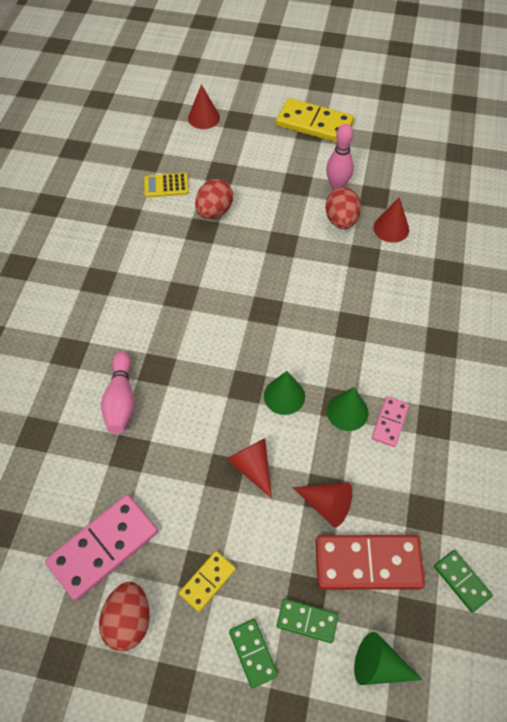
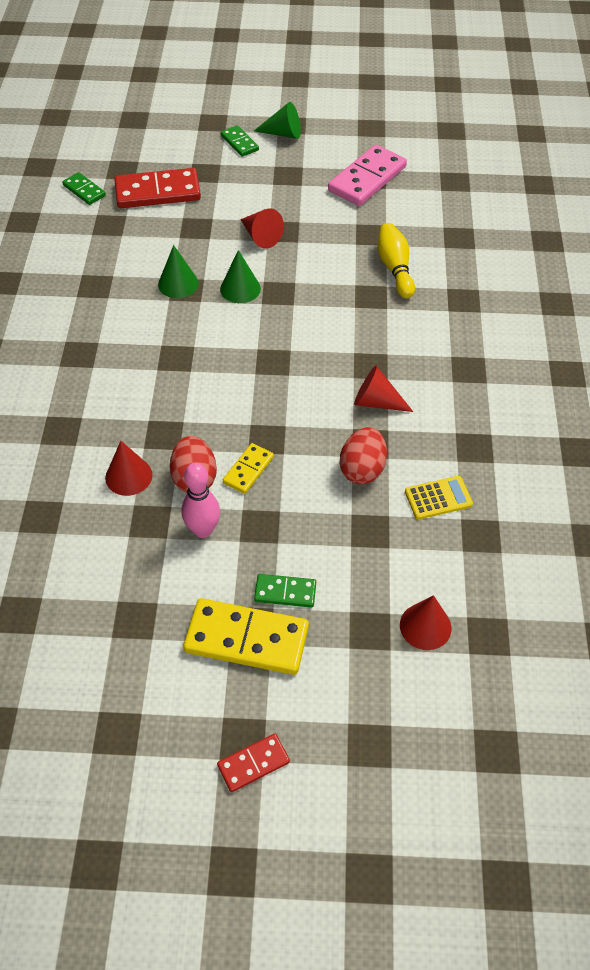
camera: 170 degrees right, 5 degrees down
red egg [99,582,150,651] -> none
pink bowling pin [101,351,135,434] -> yellow bowling pin [377,223,415,299]
yellow domino [179,551,236,612] -> yellow domino moved to [223,443,274,494]
green domino [277,598,339,643] -> green domino moved to [254,574,316,608]
red cone [292,482,352,527] -> red cone moved to [354,366,413,412]
green cone [354,632,422,685] -> green cone moved to [254,102,301,139]
pink domino [372,396,409,447] -> none
none -> red domino [217,733,290,792]

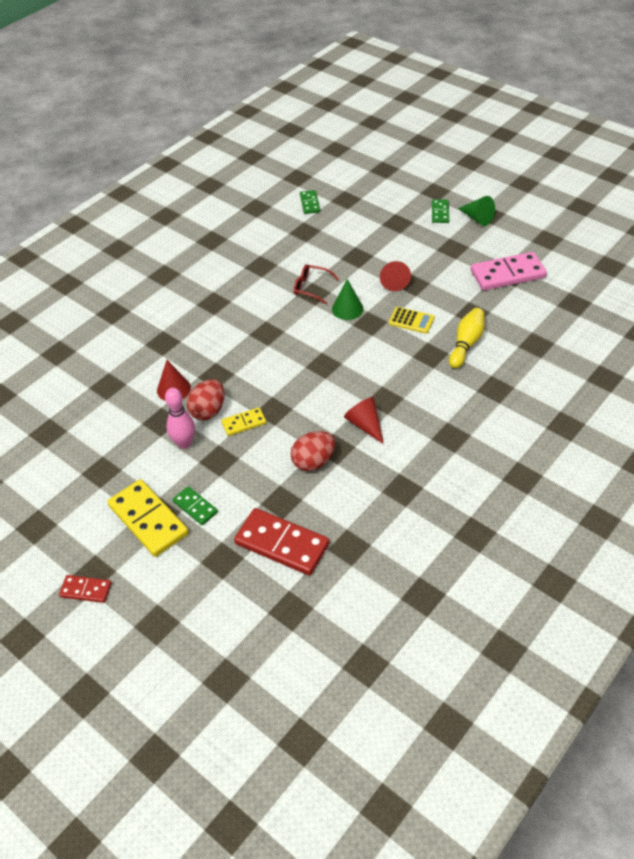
camera: 40 degrees right, 5 degrees down
red domino [114,168,201,208] -> red domino moved to [234,508,330,575]
green cone [158,245,199,298] -> red glasses [294,264,339,304]
red cone [400,595,452,650] -> none
yellow calculator [405,476,473,519] -> yellow calculator moved to [389,307,435,334]

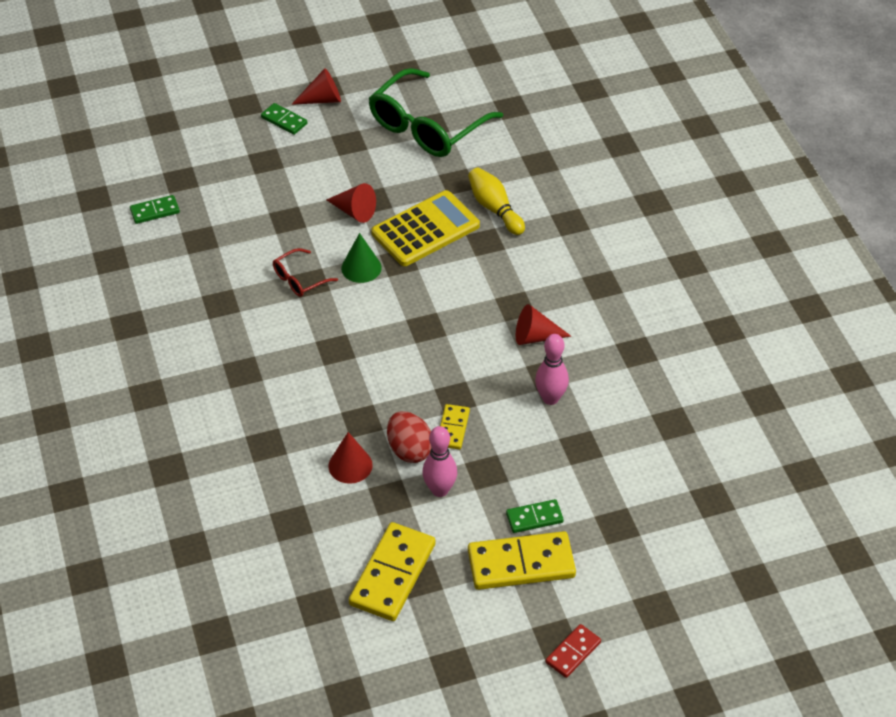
camera: 60 degrees left, 0 degrees up
red domino [234,508,330,575] -> none
red egg [291,431,335,471] -> pink bowling pin [535,334,569,405]
green domino [300,190,320,214] -> green domino turned 45 degrees counterclockwise [130,195,180,224]
yellow calculator [389,307,435,334] -> yellow calculator [371,190,480,266], size x1.91
green cone [458,196,495,226] -> red cone [291,68,341,105]
pink domino [471,252,547,291] -> green glasses [369,68,503,157]
none -> yellow domino [349,522,435,621]

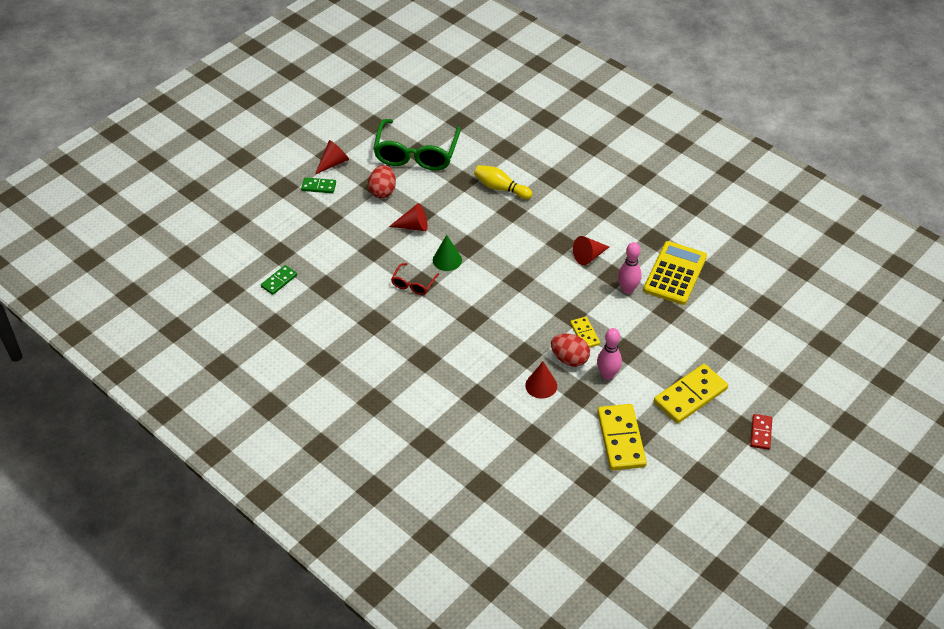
camera: 30 degrees left, 0 degrees up
yellow calculator [371,190,480,266] -> yellow calculator moved to [643,241,707,305]
green domino [506,499,564,533] -> none
none -> red egg [368,165,396,198]

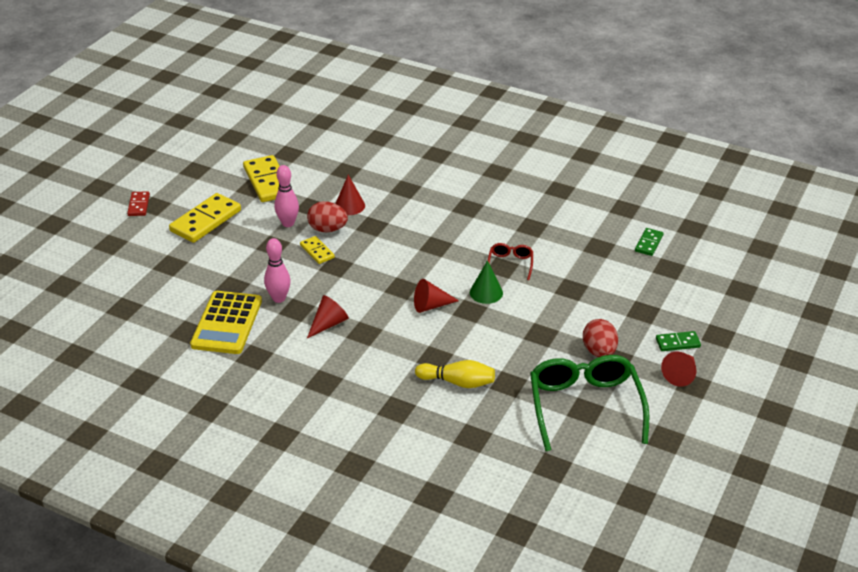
camera: 165 degrees right, 10 degrees down
red cone [389,203,428,231] -> red cone moved to [414,279,459,313]

